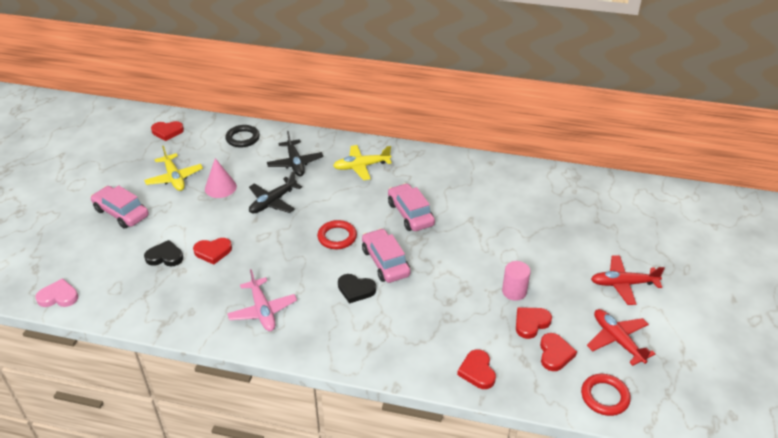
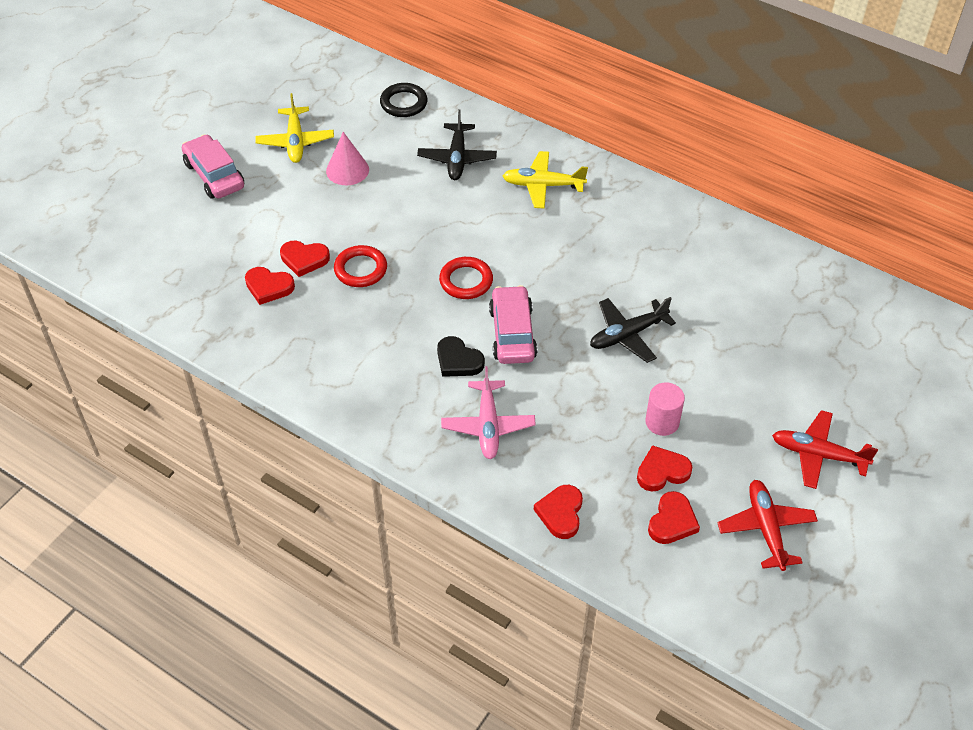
camera: 20 degrees right, 10 degrees up
pink heart [35,278,78,307] -> none
black heart [144,240,183,266] -> none
red heart [151,121,184,141] -> red heart moved to [245,267,295,305]
pink plane [227,269,297,331] -> pink plane moved to [441,366,536,459]
black plane [249,171,302,213] -> black plane moved to [590,297,676,363]
pink car [388,183,435,231] -> none
red ring [581,374,631,416] -> red ring moved to [334,245,387,287]

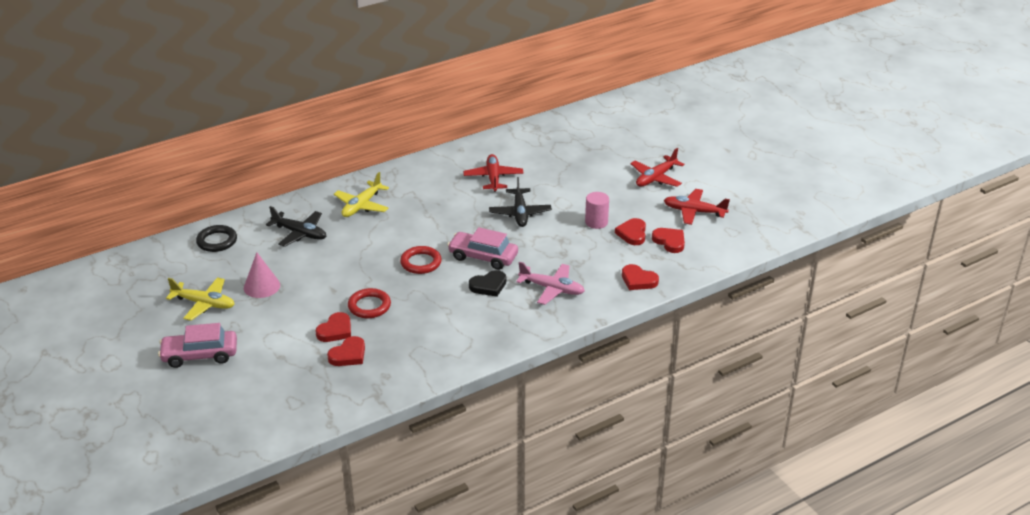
camera: 65 degrees left, 15 degrees down
none -> red plane [463,154,524,192]

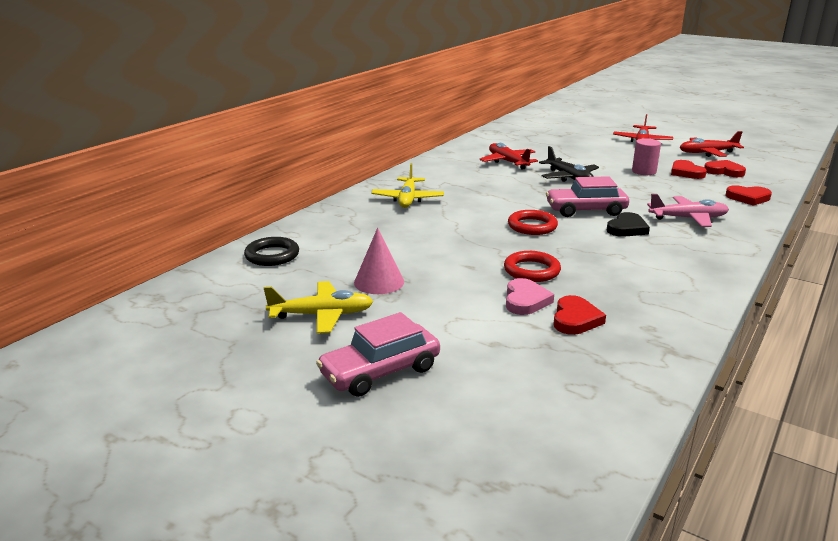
camera: 25 degrees left, 10 degrees down
black plane [266,206,326,247] -> none
red heart [316,312,351,342] -> pink heart [506,278,554,315]

